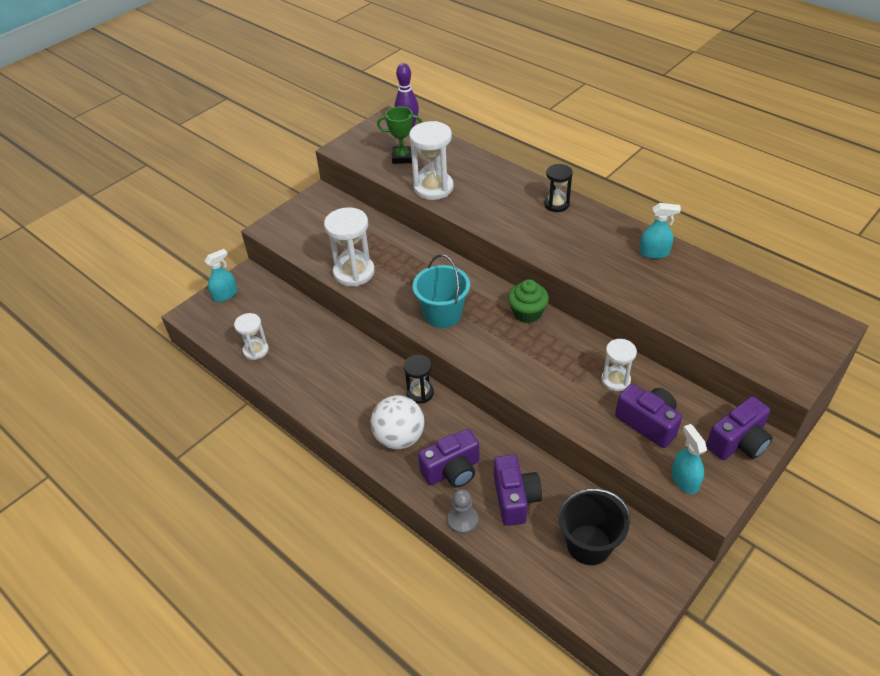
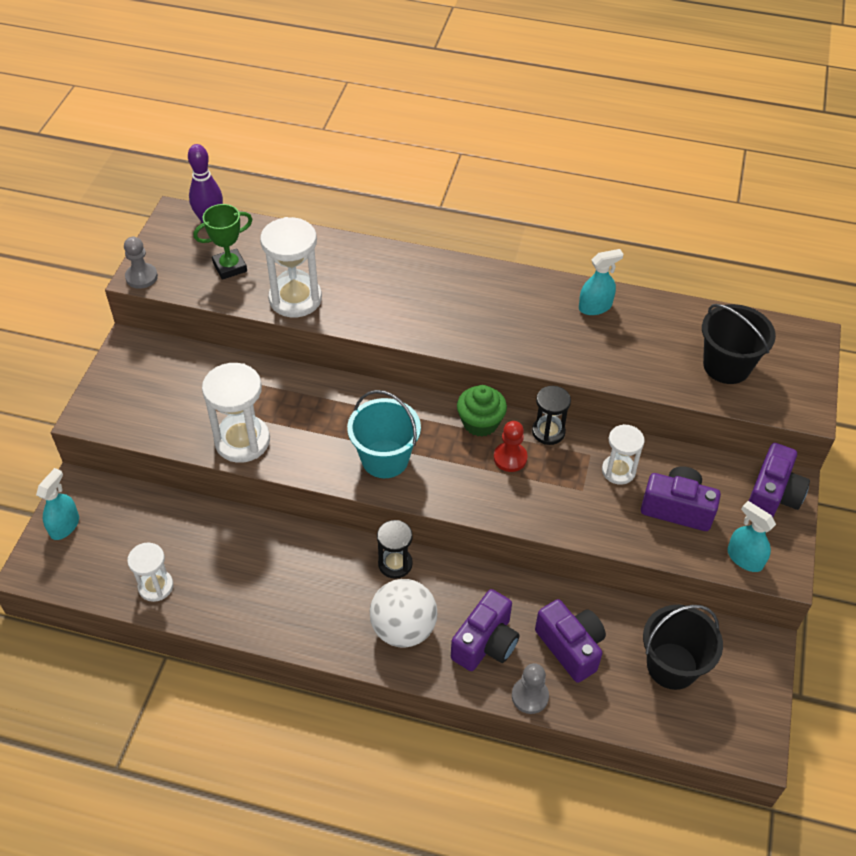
camera: 30 degrees left, 5 degrees up
black hourglass [544,164,573,212] -> black hourglass moved to [532,386,571,445]
none -> grey pawn [124,237,158,289]
none -> red pawn [494,421,528,472]
none -> black bucket [702,304,776,384]

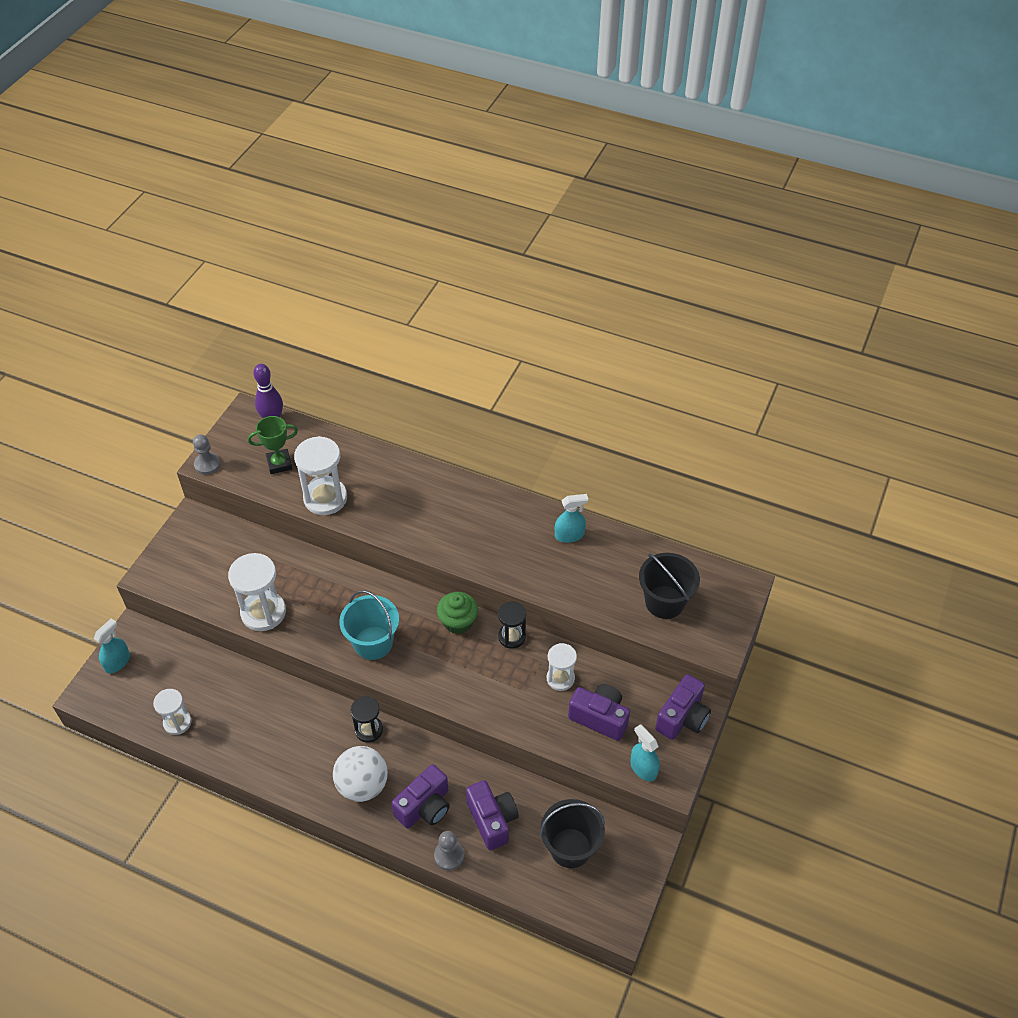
camera: 10 degrees right, 0 degrees up
red pawn [494,421,528,472] -> none

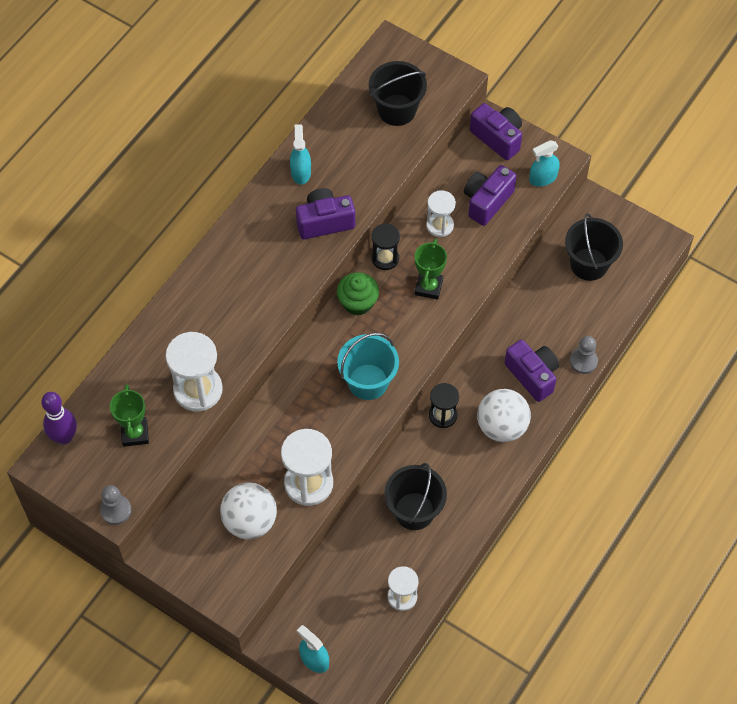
camera: 80 degrees left, 10 degrees up
purple camera [466,780,519,850] -> purple camera moved to [296,188,355,239]
none -> white ball [220,483,277,539]
none -> black bucket [384,463,447,530]
none -> green trophy [415,239,447,300]

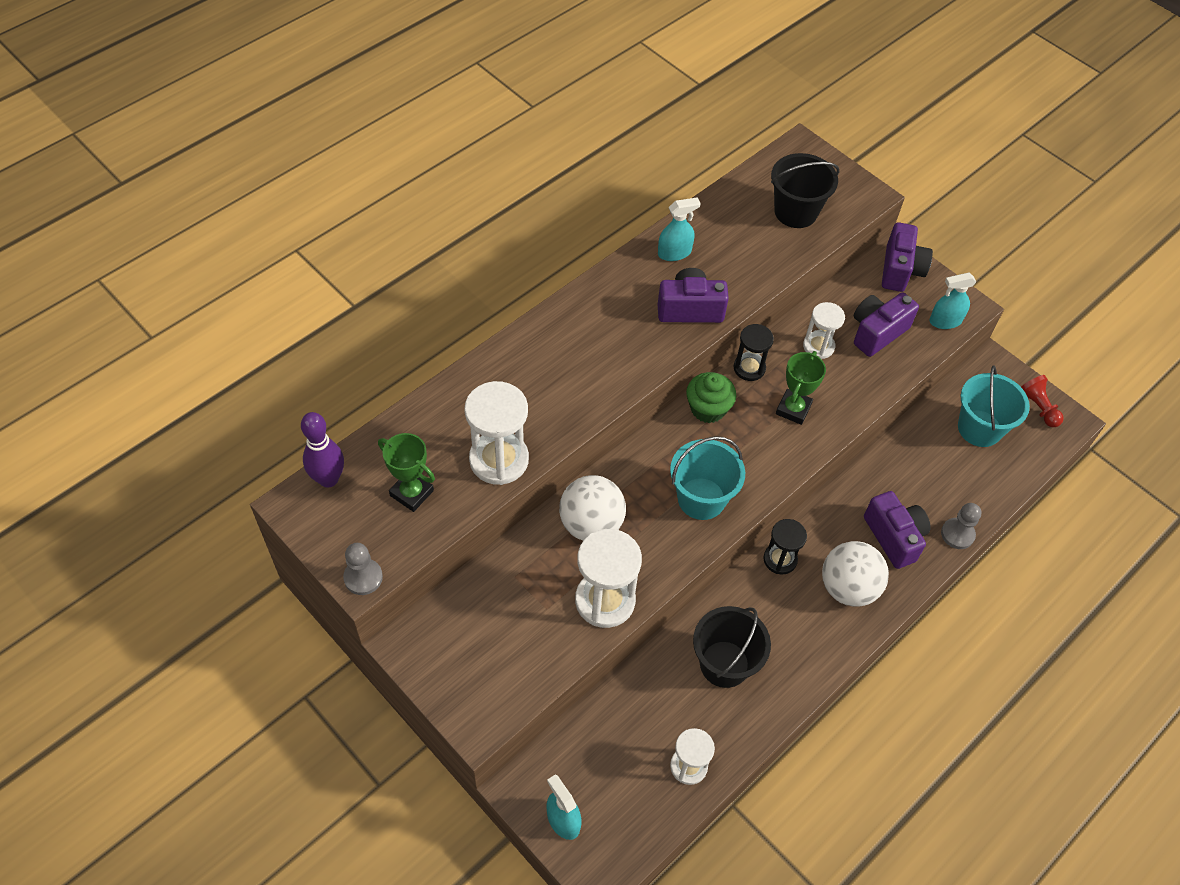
camera: 10 degrees right, 5 degrees down
green trophy [110,384,149,447] -> green trophy turned 60 degrees counterclockwise [378,433,435,512]
white ball [220,483,277,539] -> white ball moved to [559,475,626,541]
turquoise spray bottle [290,124,311,185] -> turquoise spray bottle turned 60 degrees clockwise [658,197,700,261]
purple camera [470,103,522,160] -> purple camera turned 45 degrees clockwise [882,222,933,292]
black bucket [565,213,623,281] -> turquoise bucket [958,366,1030,447]
none -> red pawn [1021,375,1064,427]

